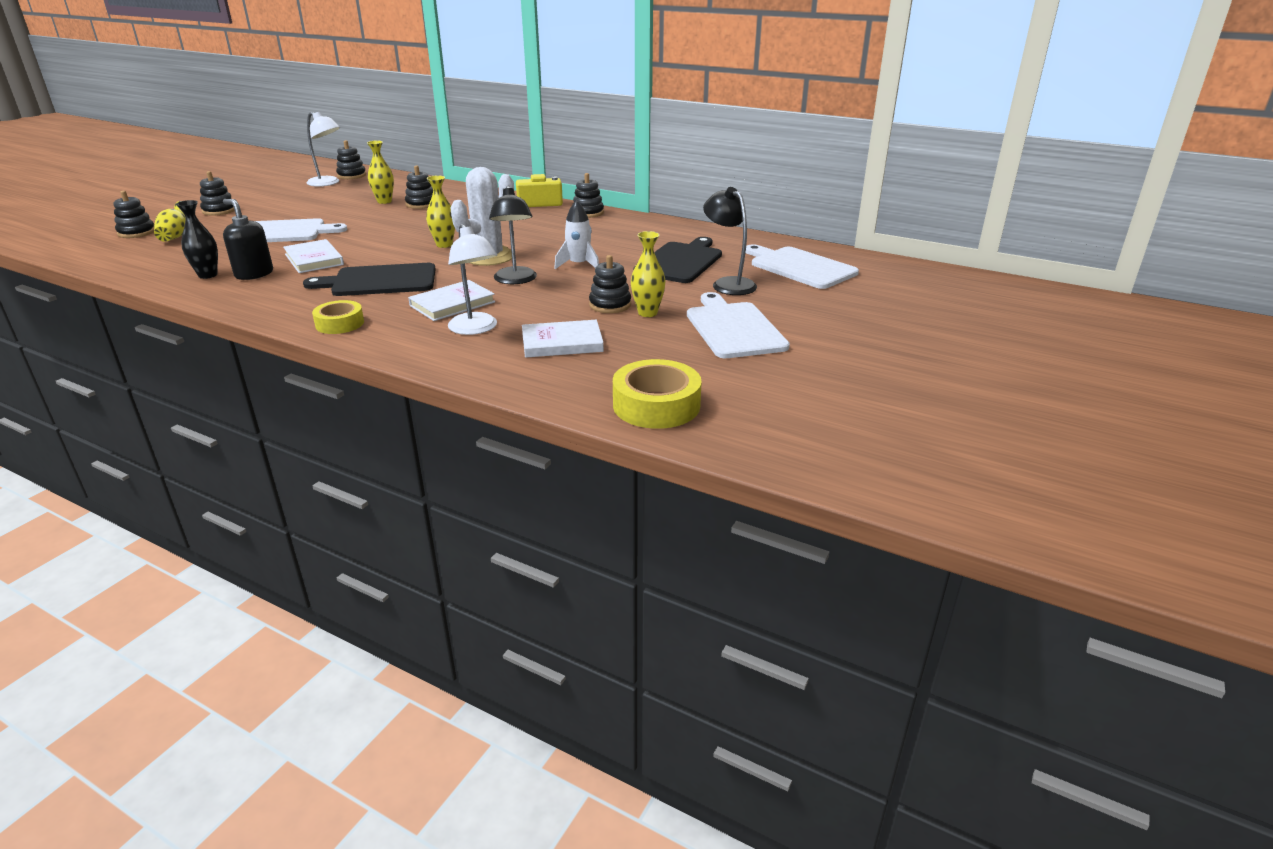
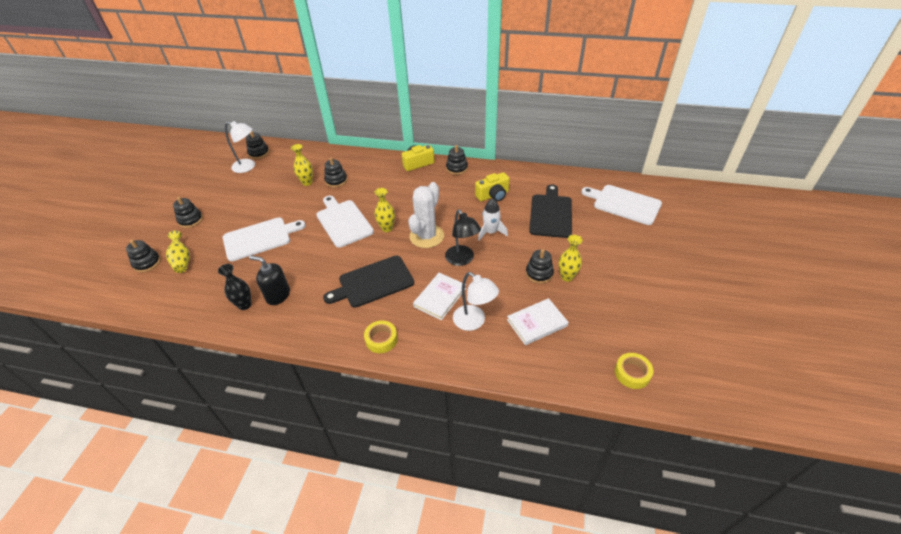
camera: 15 degrees left, 15 degrees up
white book [283,239,344,273] -> none
yellow tape [613,359,702,429] -> yellow tape [615,353,653,389], size x0.64
white cutting board [687,292,790,358] -> white cutting board moved to [316,196,374,248]
black lamp [703,187,757,295] -> none
none -> yellow camera [475,172,509,201]

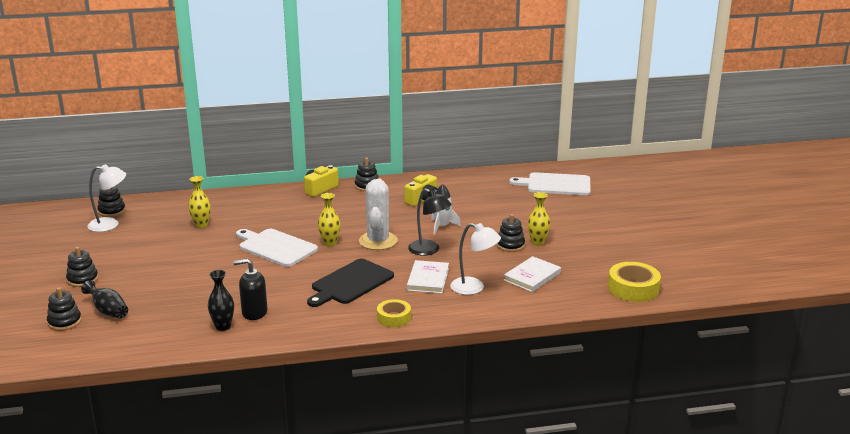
camera: 25 degrees left, 20 degrees down
yellow vase [166,230,190,273] -> black vase [81,280,128,319]
white cutting board [223,217,306,261] -> none
black stacking toy [324,157,347,188] -> none
black cutting board [529,184,572,238] -> none
yellow tape [615,353,653,389] -> yellow tape [608,262,661,302], size x1.56

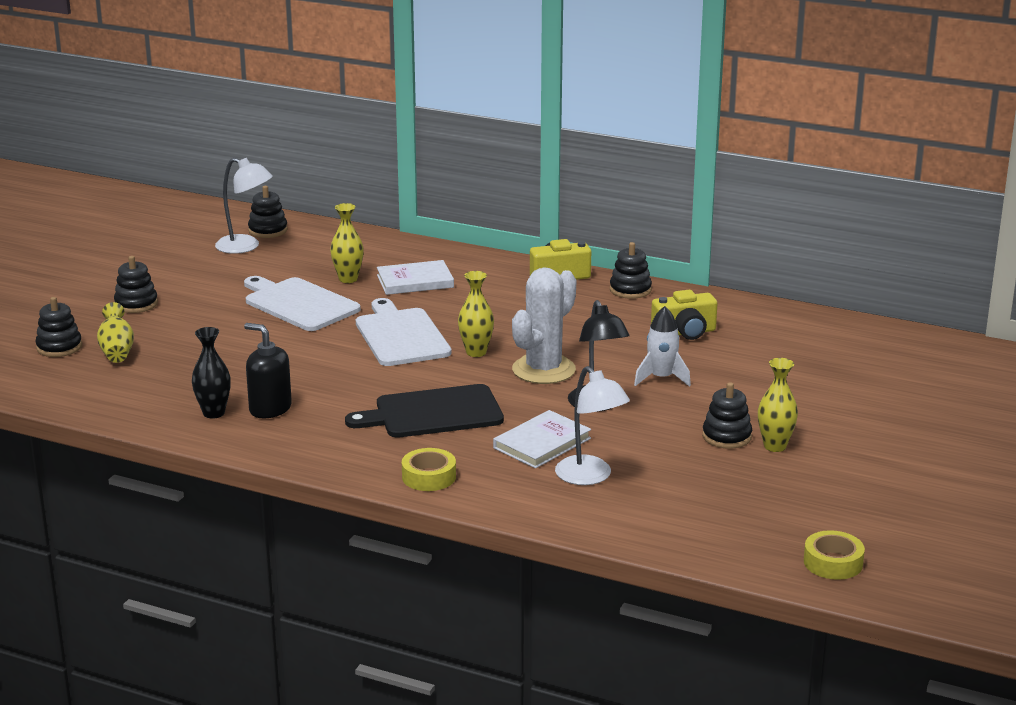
camera: 35 degrees right, 0 degrees up
black vase [81,280,128,319] -> yellow vase [97,302,134,363]
white book [504,256,561,292] -> white book moved to [377,260,454,295]
white cutting board [509,172,591,195] -> white cutting board moved to [244,276,361,331]
yellow tape [608,262,661,302] -> yellow tape [804,530,865,580], size x0.64

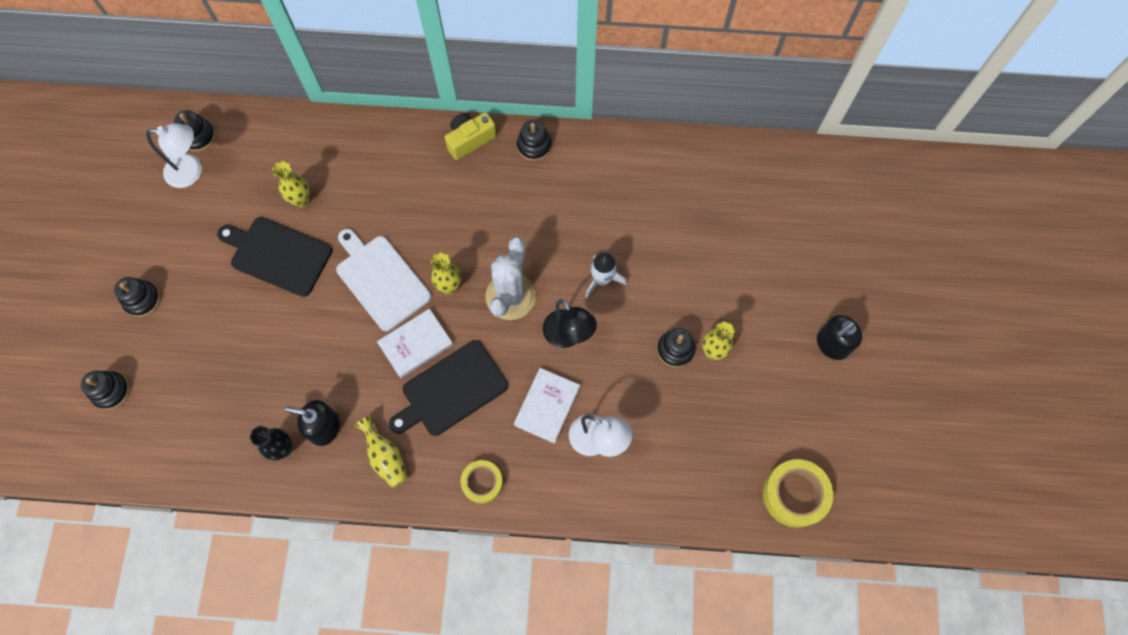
camera: 20 degrees left, 45 degrees up
yellow vase [97,302,134,363] -> yellow vase moved to [354,416,408,488]
white cutting board [244,276,361,331] -> black cutting board [217,217,332,297]
white book [377,260,454,295] -> white book moved to [377,309,453,378]
yellow camera [651,290,717,340] -> none
yellow tape [804,530,865,580] -> yellow tape [763,459,833,528], size x1.56
none -> black soap dispenser [817,315,862,360]

